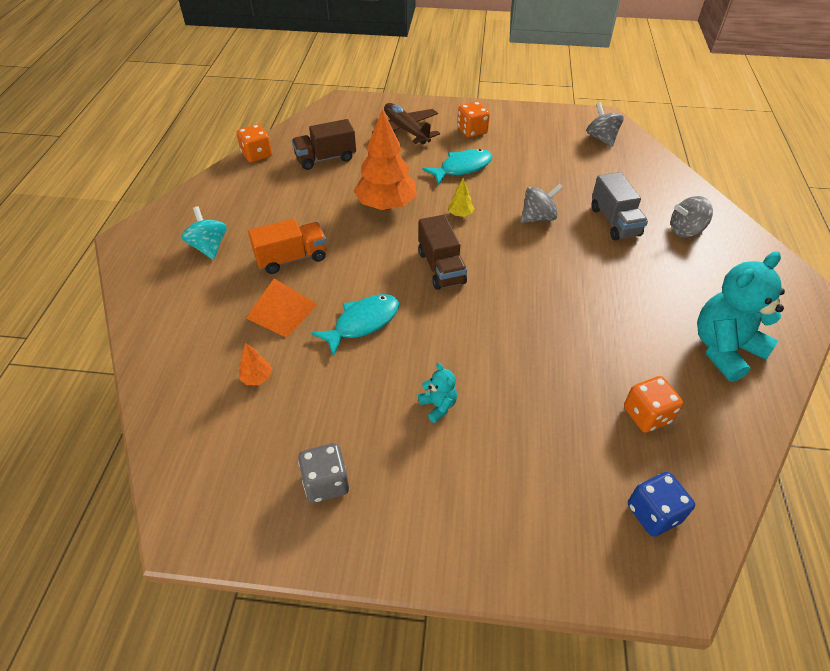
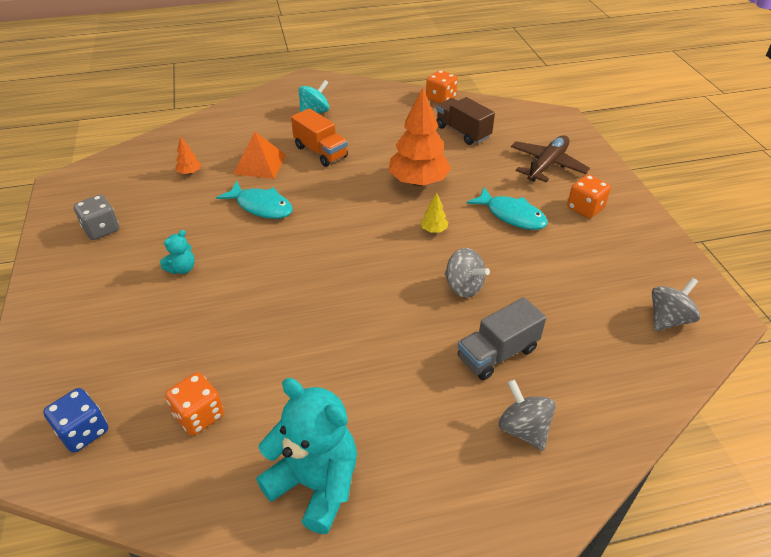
camera: 70 degrees right, 5 degrees down
brown truck [418,215,467,290] -> none

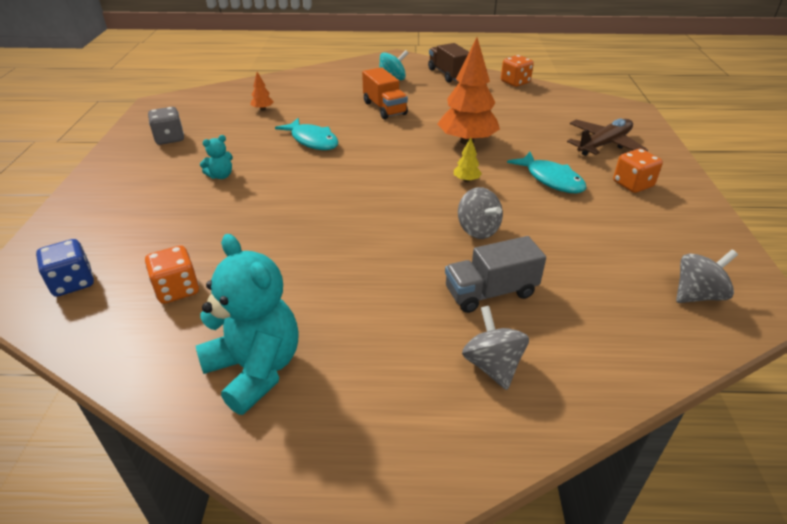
camera: 15 degrees right, 5 degrees down
orange pyramid [233,132,286,179] -> none
brown truck [436,97,495,145] -> brown truck moved to [428,43,469,83]

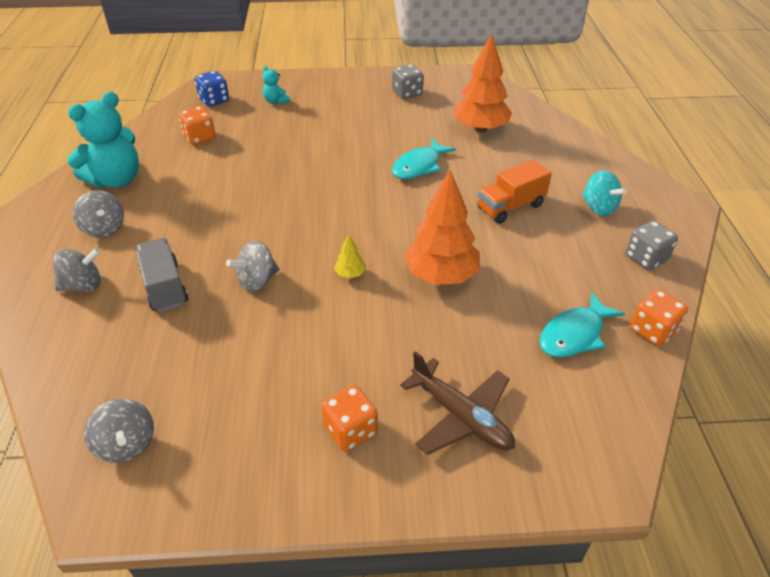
camera: 85 degrees right, 5 degrees up
turquoise teddy bear [200,135,233,179] -> turquoise teddy bear moved to [262,66,290,104]
orange tree [250,72,274,111] -> orange tree [454,33,512,133], size x2.39
brown truck [428,43,469,83] -> grey dice [626,221,678,270]
turquoise fish [507,152,586,193] -> turquoise fish moved to [539,292,625,358]
none -> grey spinning top [73,190,124,238]

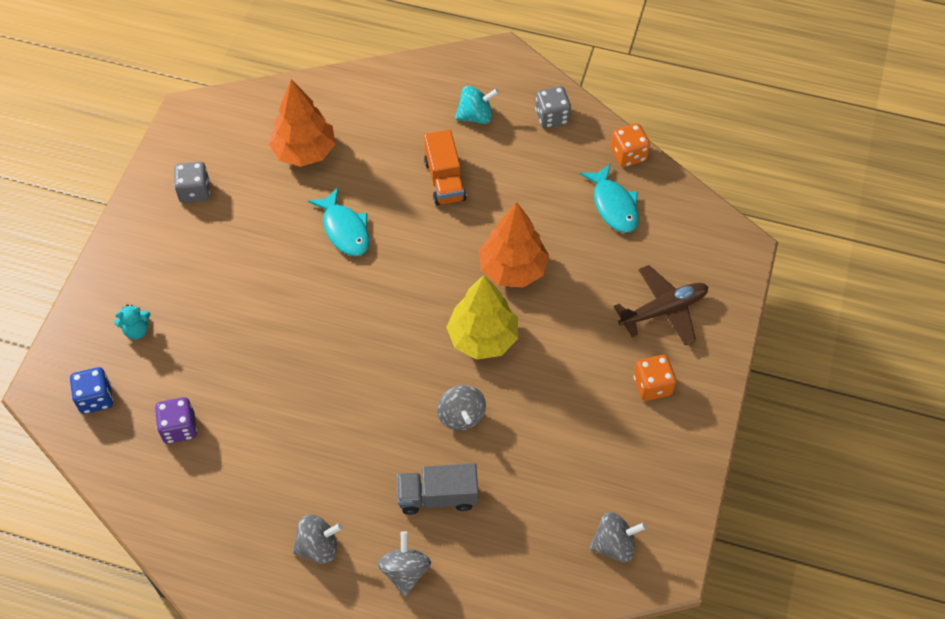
camera: 70 degrees left, 15 degrees up
turquoise teddy bear [67,92,139,188] -> none
orange dice [179,106,216,145] -> purple dice [155,397,197,444]
yellow tree [334,234,366,278] -> yellow tree [446,275,518,360], size x2.39

